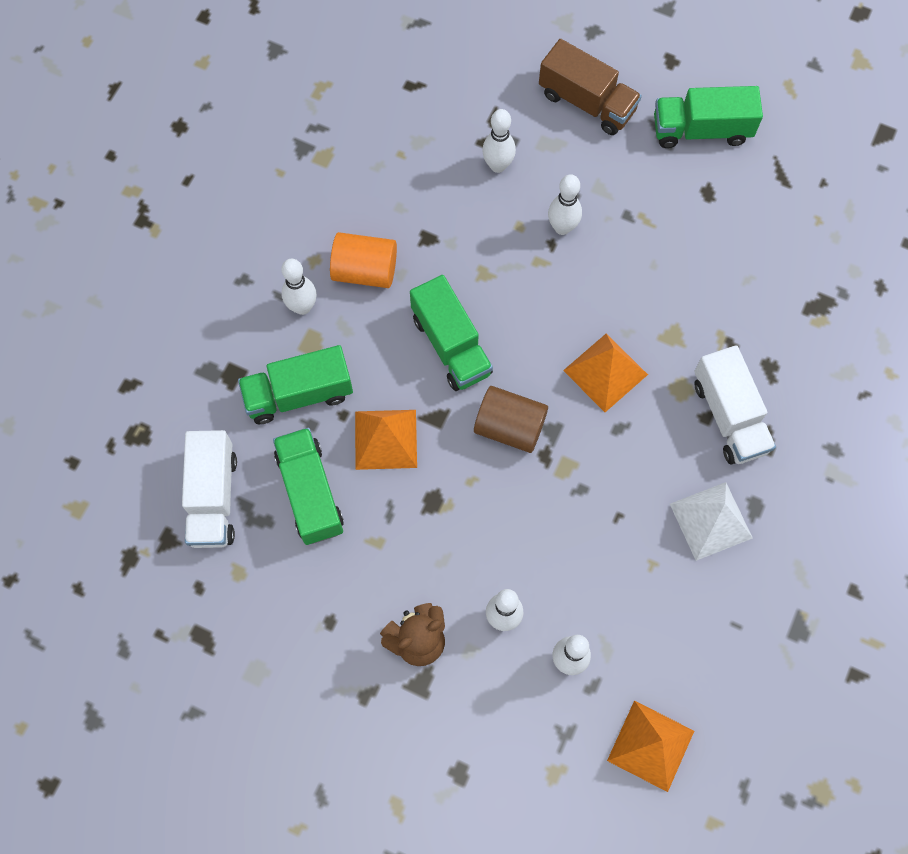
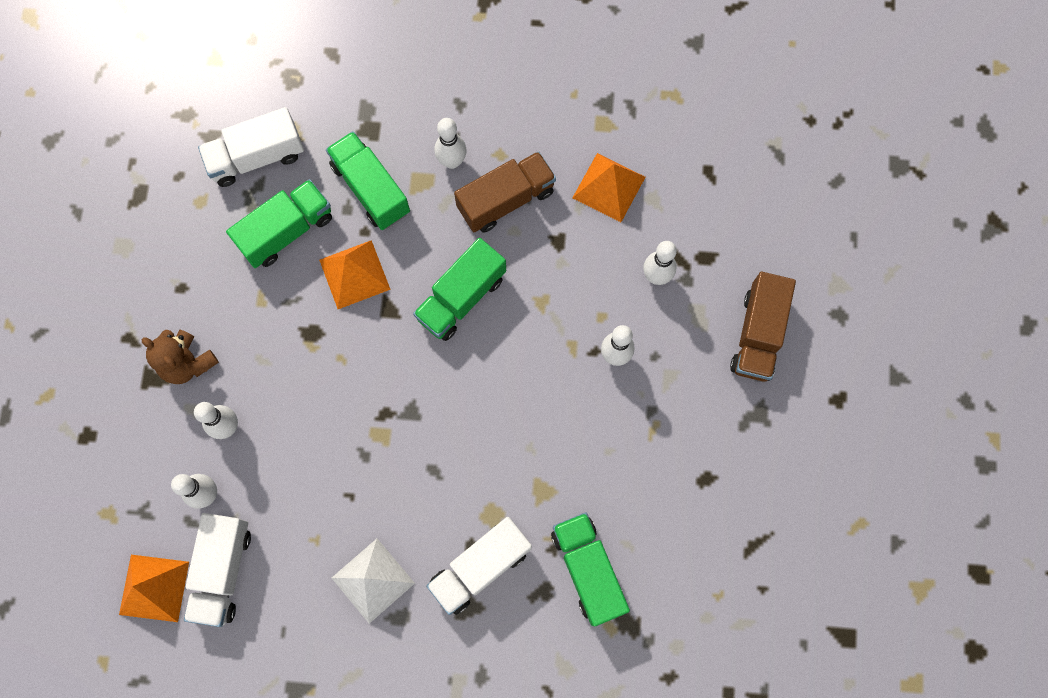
camera: 70 degrees right, 5 degrees up
orange cylinder [330,232,397,288] -> brown truck [454,151,556,233]
brown cylinder [474,386,548,453] -> none
orange pyramid [563,334,648,412] -> orange pyramid moved to [573,153,645,222]
green truck [654,86,763,148] -> green truck moved to [551,512,630,626]
none -> white truck [184,513,251,627]

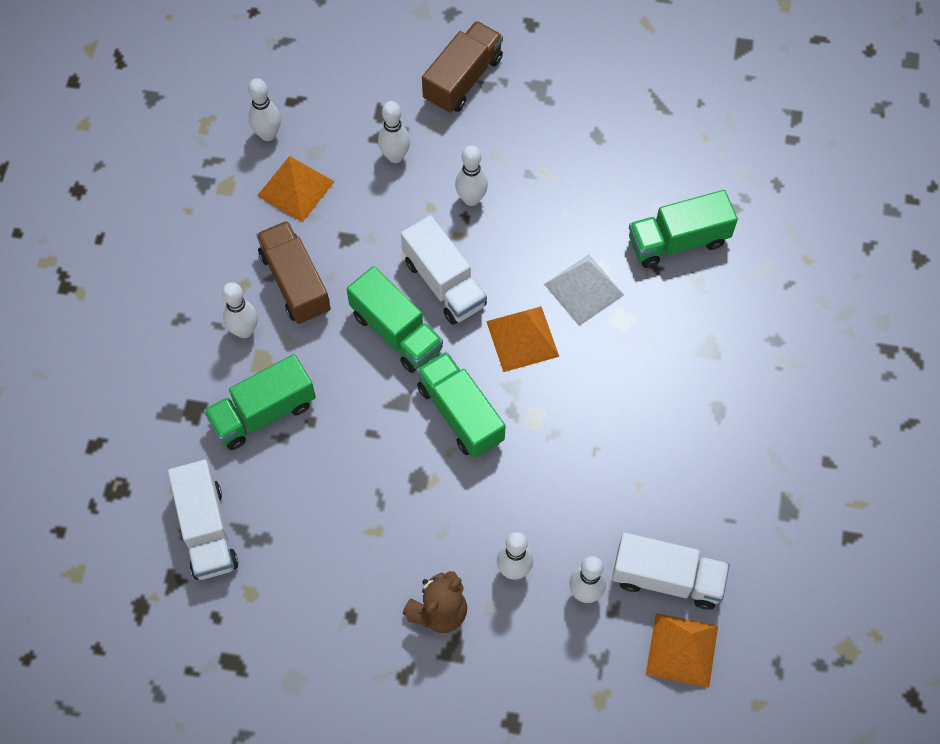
camera: 85 degrees left, 10 degrees down
green truck [226,179,332,268] -> green truck moved to [417,352,506,459]
orange pyramid [319,240,391,309] -> orange pyramid moved to [486,306,559,372]
white pyramid [332,539,415,624] -> white pyramid moved to [544,254,624,326]
white truck [426,517,532,615] -> white truck moved to [401,215,487,325]
brown truck [730,272,796,382] -> brown truck turned 75 degrees counterclockwise [422,21,503,113]
none -> white bowling pin [248,78,281,141]

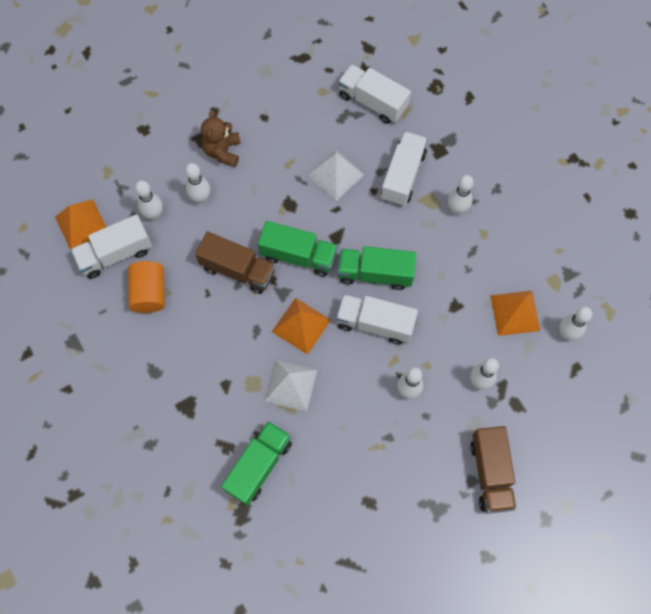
camera: 140 degrees right, 5 degrees up
green truck [204,354,316,450] -> white truck [381,131,428,206]
brown truck [256,221,331,324] -> brown truck moved to [195,231,276,294]
none -> orange cylinder [128,261,165,313]
none -> white pyramid [307,150,364,201]

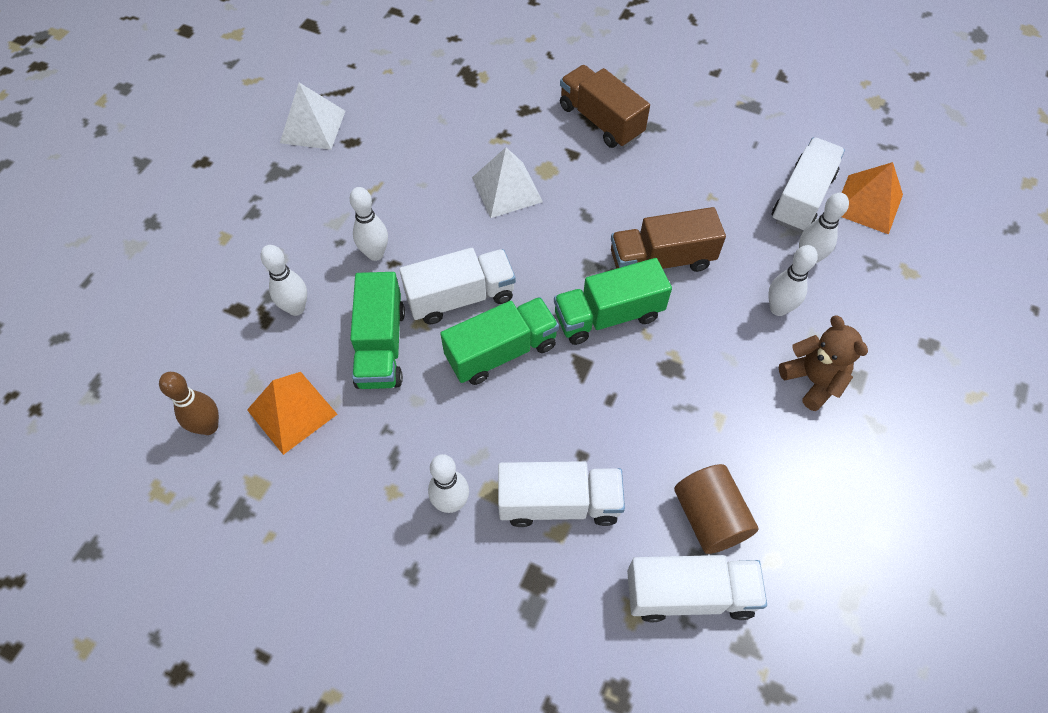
camera: 145 degrees right, 10 degrees down
orange cylinder [128,261,165,313] -> none
green truck [221,421,292,506] -> green truck moved to [350,272,405,389]
orange pyramid [272,298,331,355] -> none
white pyramid [307,150,364,201] -> white pyramid moved to [280,83,345,150]
white truck [381,131,428,206] -> white truck turned 75 degrees counterclockwise [498,461,625,527]
brown truck [470,426,516,513] -> brown truck moved to [560,65,650,148]
white bowling pin [559,307,592,340] -> brown bowling pin [159,372,219,435]
none -> brown cylinder [674,464,759,554]

